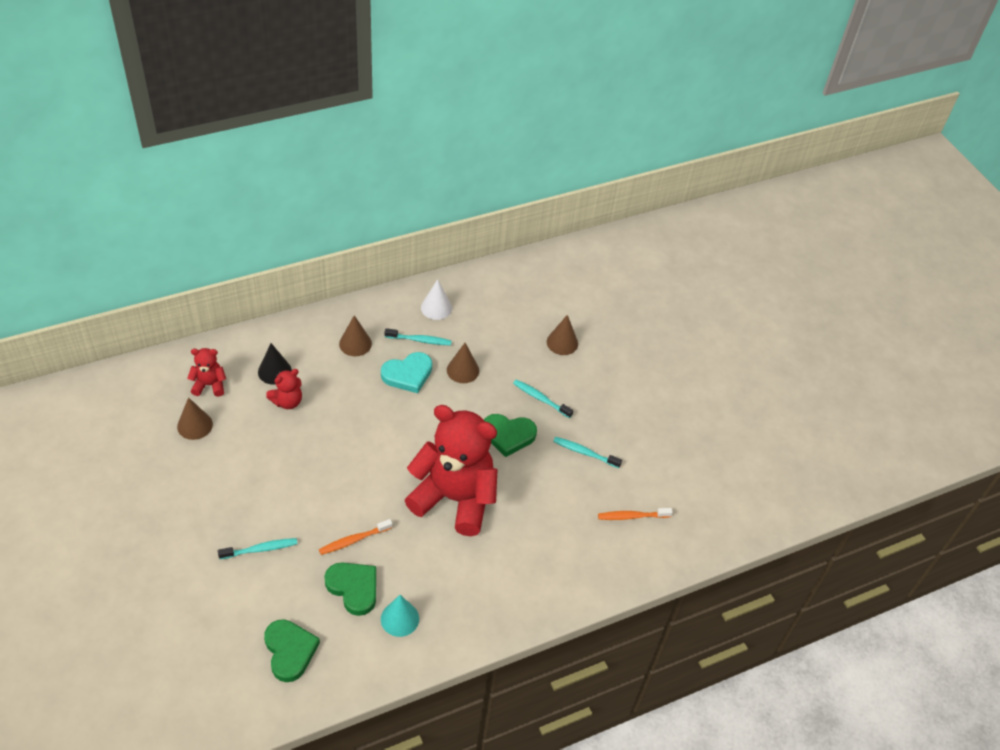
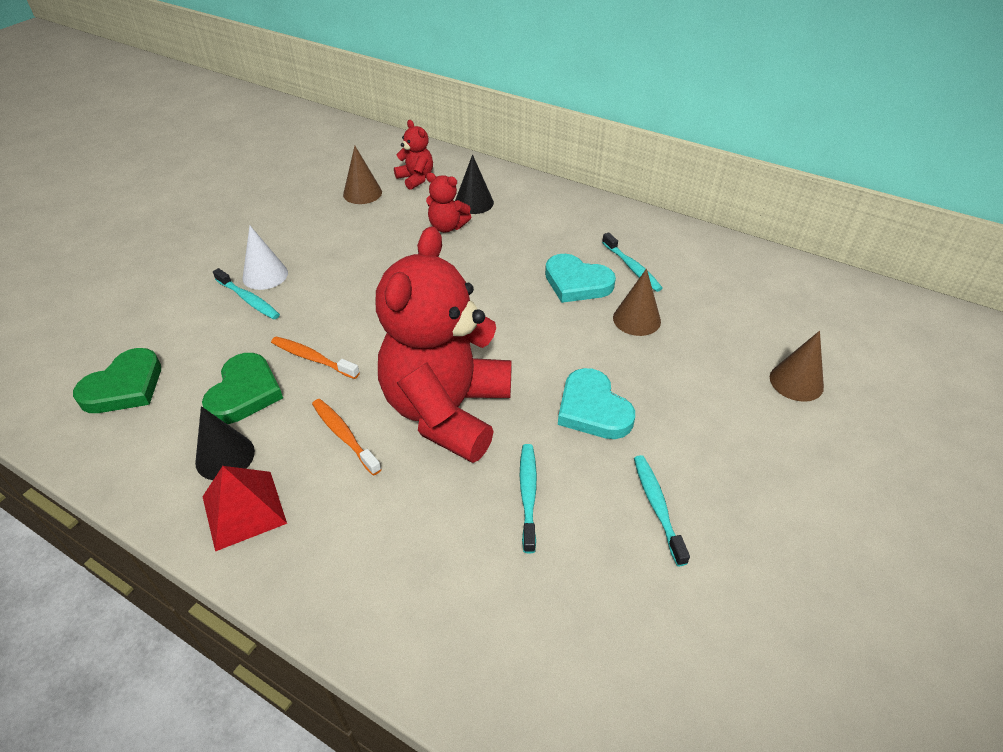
camera: 60 degrees right, 5 degrees down
brown cone [339,315,372,356] -> none
turquoise cone [381,595,419,637] -> black cone [195,406,255,480]
red teddy bear [405,405,497,536] -> red teddy bear turned 150 degrees counterclockwise [375,226,512,463]
white cone [421,279,452,320] -> white cone moved to [242,225,288,290]
green heart [484,414,537,457] -> turquoise heart [558,368,635,439]
turquoise toothbrush [513,379,573,418] -> turquoise toothbrush moved to [520,444,537,553]
orange toothbrush [598,508,673,520] -> orange toothbrush moved to [312,399,382,476]
none -> red pyramid [202,466,287,552]

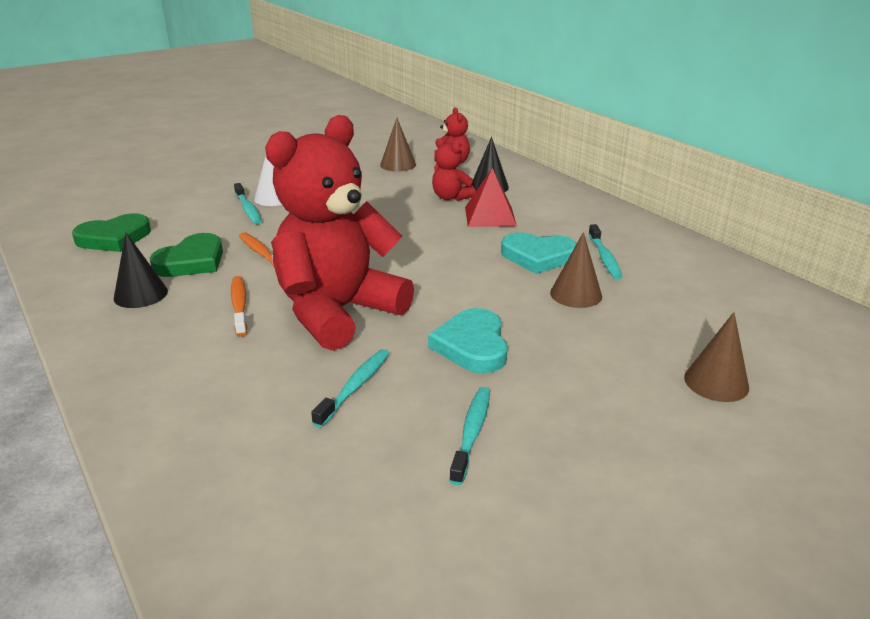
camera: 25 degrees right, 15 degrees down
red pyramid [202,466,287,552] -> red pyramid moved to [465,168,517,227]
turquoise heart [545,254,616,303] -> turquoise heart turned 45 degrees counterclockwise [501,232,577,274]

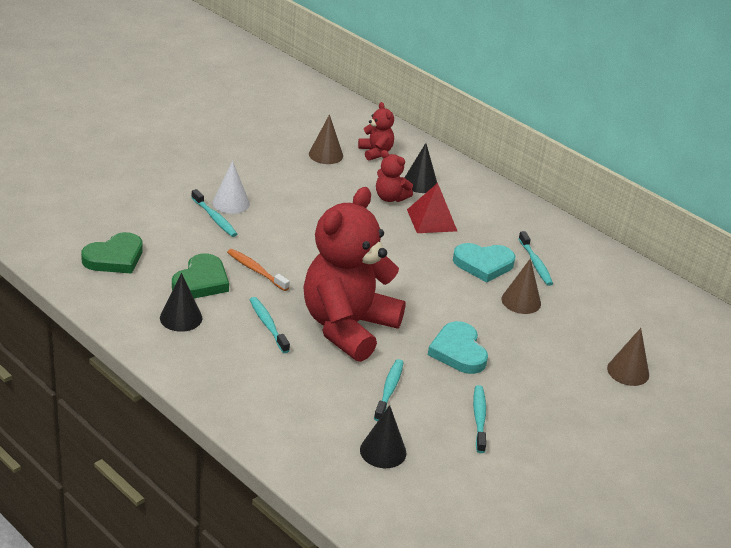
camera: 15 degrees left, 5 degrees up
orange toothbrush [231,276,247,337] -> turquoise toothbrush [249,297,290,353]
none -> black cone [360,405,407,468]

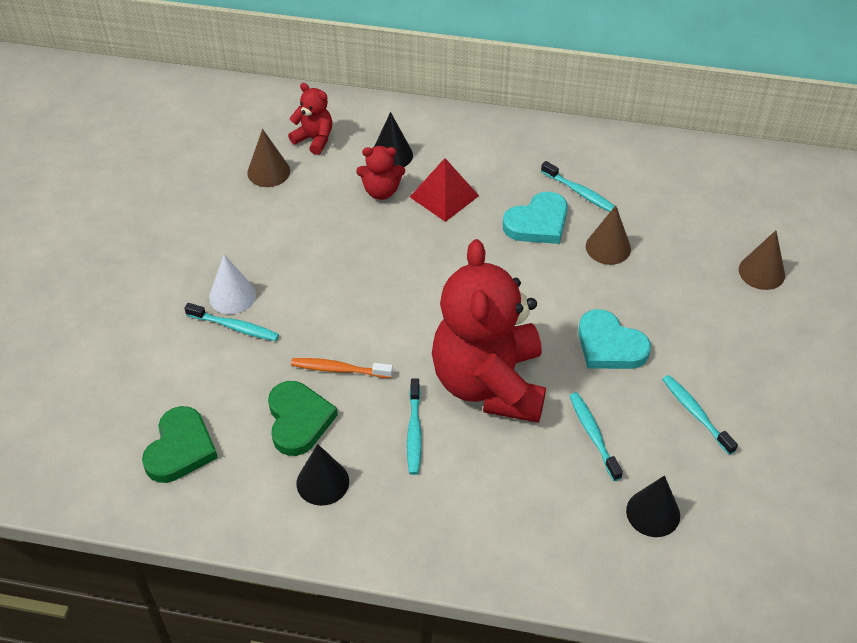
camera: 30 degrees left, 15 degrees up
turquoise toothbrush [249,297,290,353] -> turquoise toothbrush turned 120 degrees counterclockwise [407,379,422,475]

